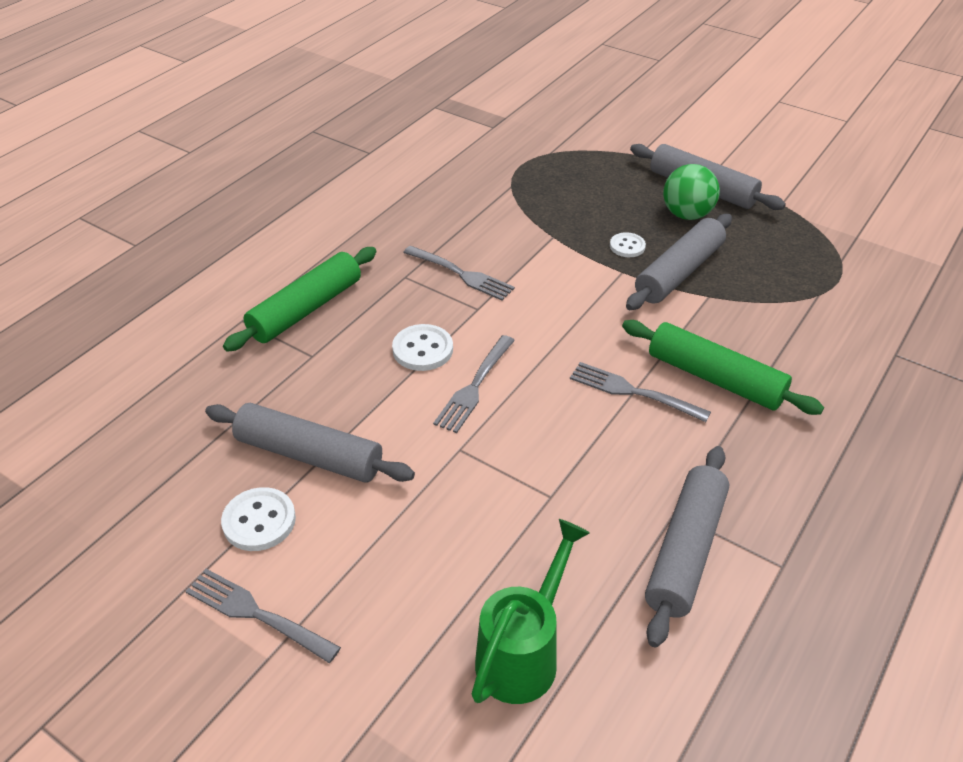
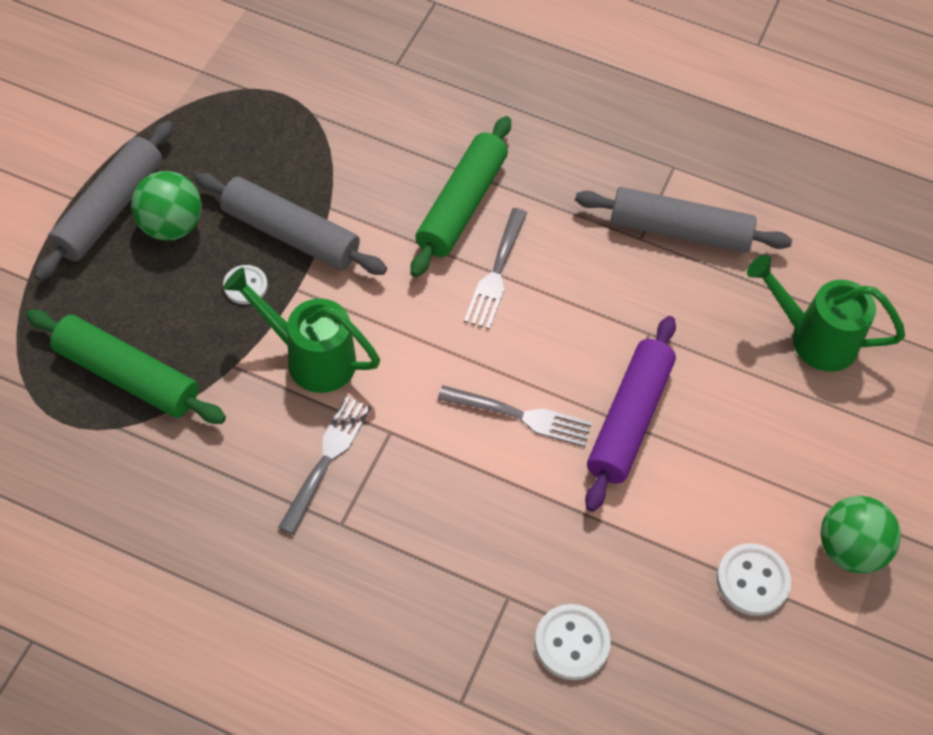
camera: 105 degrees left, 15 degrees up
grey fork [185,569,341,663] -> green ball [820,496,901,574]
grey rolling pin [205,403,415,483] -> none
green rolling pin [223,247,377,352] -> green rolling pin moved to [26,310,226,424]
white button [392,324,453,371] -> white button moved to [534,604,611,680]
none -> green watering can [223,267,380,393]
none -> purple rolling pin [585,316,676,512]

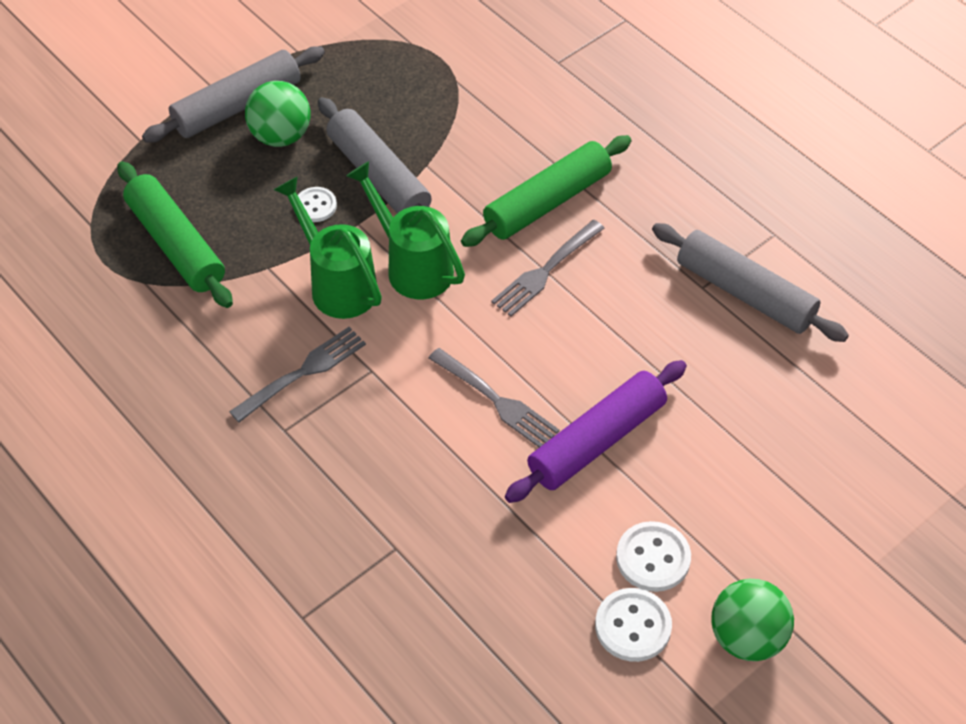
camera: 30 degrees right, 5 degrees down
white button [534,604,611,680] -> white button moved to [616,521,691,592]
green watering can [747,255,905,372] -> green watering can moved to [346,161,465,299]

